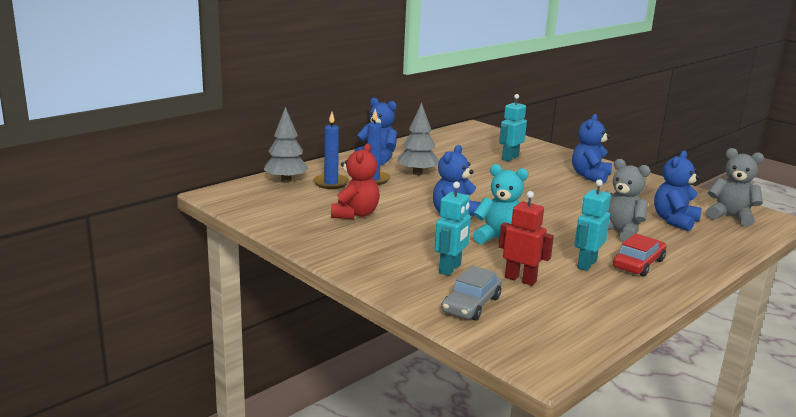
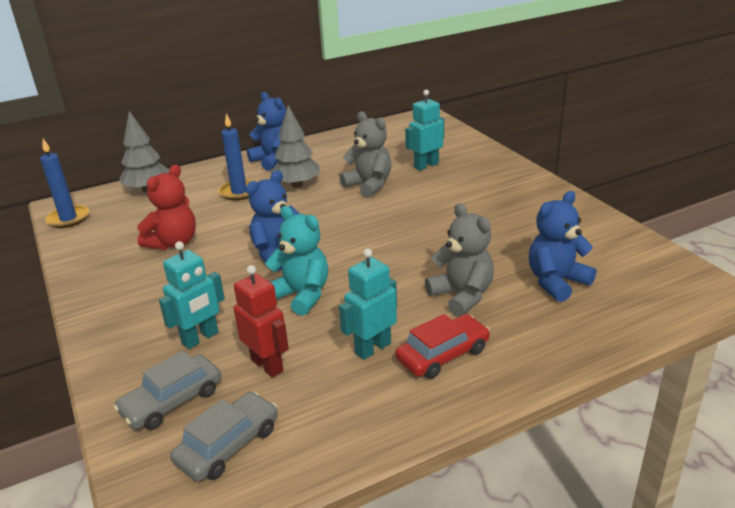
camera: 20 degrees right, 10 degrees up
blue candle [313,112,349,189] -> blue candle moved to [40,139,89,228]
blue teddy bear [572,114,612,184] -> none
grey teddy bear [706,148,764,227] -> grey teddy bear moved to [340,112,391,197]
none -> grey car [170,392,278,481]

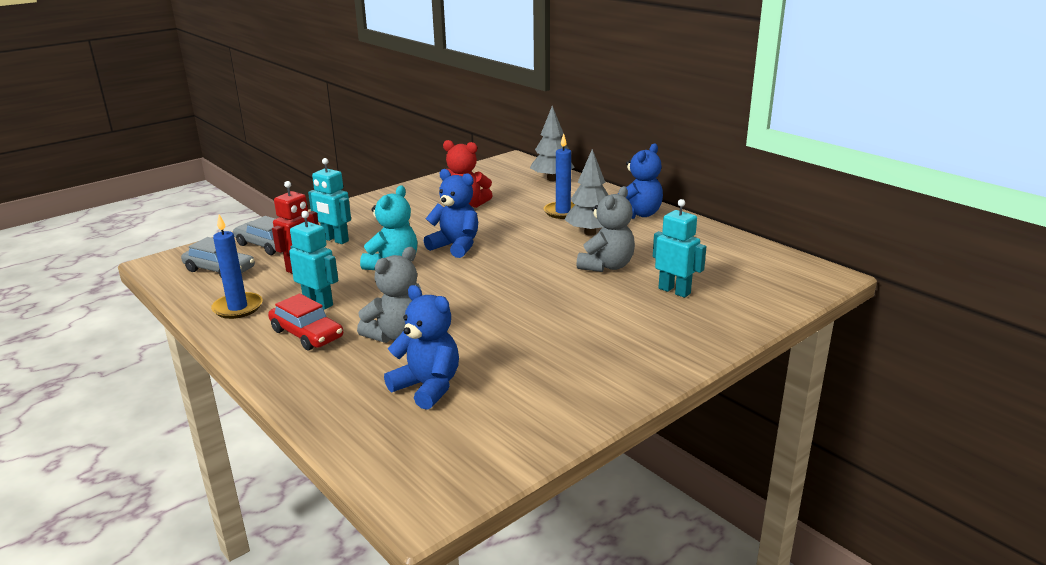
camera: 75 degrees right, 5 degrees down
blue candle [40,139,89,228] -> blue candle moved to [211,214,263,319]

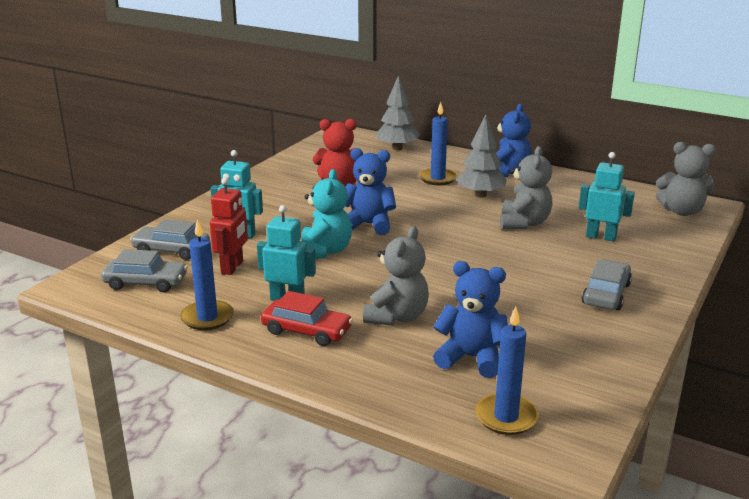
camera: 20 degrees left, 0 degrees up
none -> blue candle [475,307,538,435]
none -> grey car [582,260,632,310]
none -> grey teddy bear [656,142,715,216]

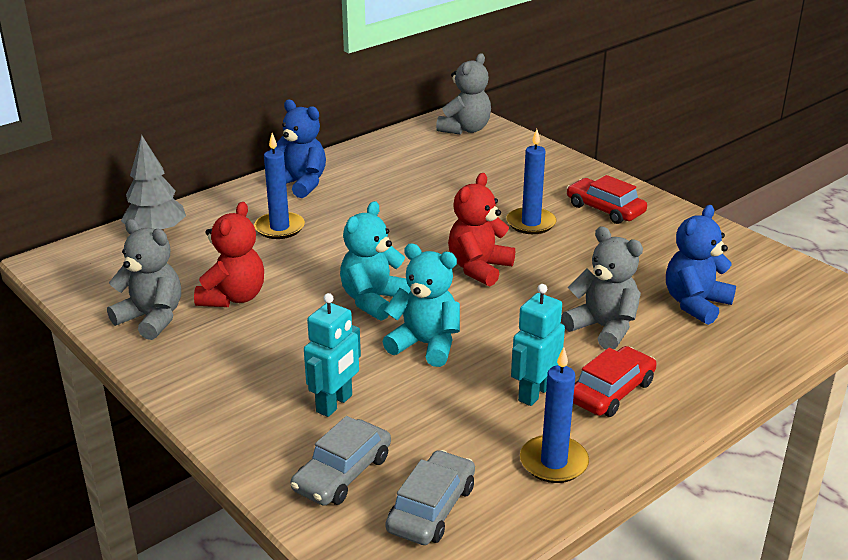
camera: 70 degrees left, 5 degrees up
red robot [210,178,248,275] -> none
blue teddy bear [345,148,396,235] -> turquoise teddy bear [340,201,411,321]
grey tree [456,114,507,198] -> none
blue candle [475,307,538,435] -> blue candle moved to [506,129,556,234]
grey teddy bear [500,146,552,230] -> grey teddy bear moved to [107,219,181,340]
turquoise robot [579,152,635,242] -> none
grey car [582,260,632,310] -> red car [567,175,647,224]
none -> red teddy bear [448,173,515,286]

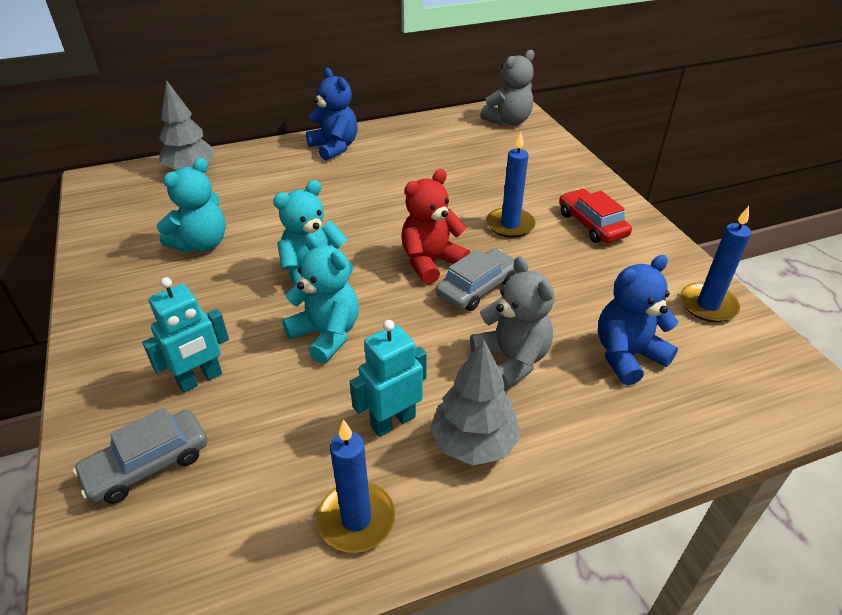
camera: 20 degrees right, 10 degrees up
grey teddy bear [107,219,181,340] -> none
red teddy bear [194,202,264,307] -> turquoise teddy bear [157,158,226,252]
blue candle [254,133,305,239] -> blue candle moved to [680,206,751,322]
grey car [386,450,475,545] -> grey car moved to [436,248,516,311]
red car [573,346,657,417] -> grey tree [430,339,521,465]

